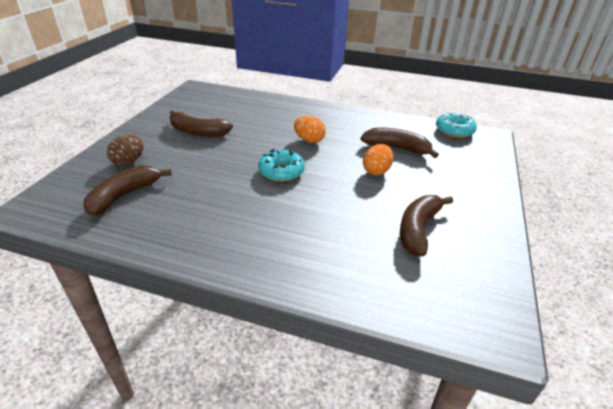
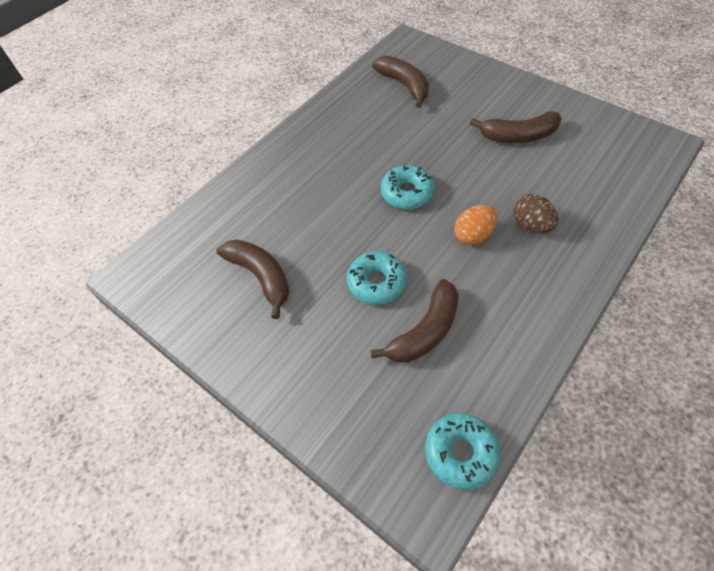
camera: 115 degrees right, 20 degrees up
brown egg [107,135,144,166] -> brown egg moved to [514,194,558,233]
brown banana [170,110,233,137] -> brown banana turned 135 degrees counterclockwise [470,111,562,143]
orange egg [363,144,393,175] -> turquoise donut [347,251,407,305]

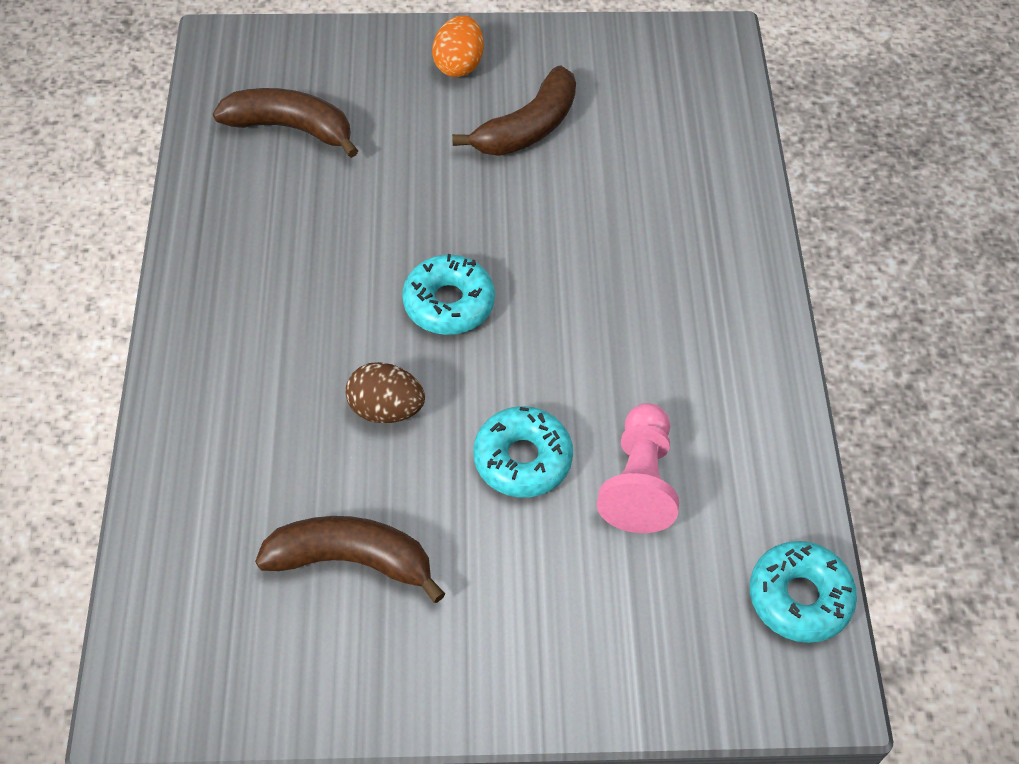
camera: 45 degrees left, 0 degrees up
brown banana [371,279,459,363] -> pink pawn [597,403,679,533]
orange egg [454,205,498,245] -> orange egg moved to [432,15,484,77]
brown egg [514,194,558,233] -> brown egg moved to [345,362,425,423]

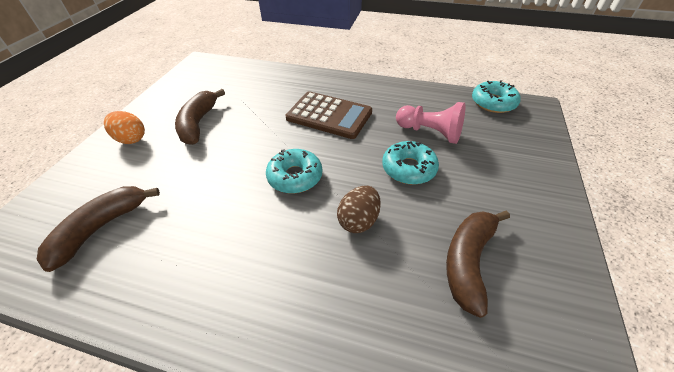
camera: 70 degrees left, 10 degrees down
brown banana [452,65,576,156] -> brown banana turned 150 degrees counterclockwise [175,89,225,145]
none -> brown calculator [285,91,372,139]

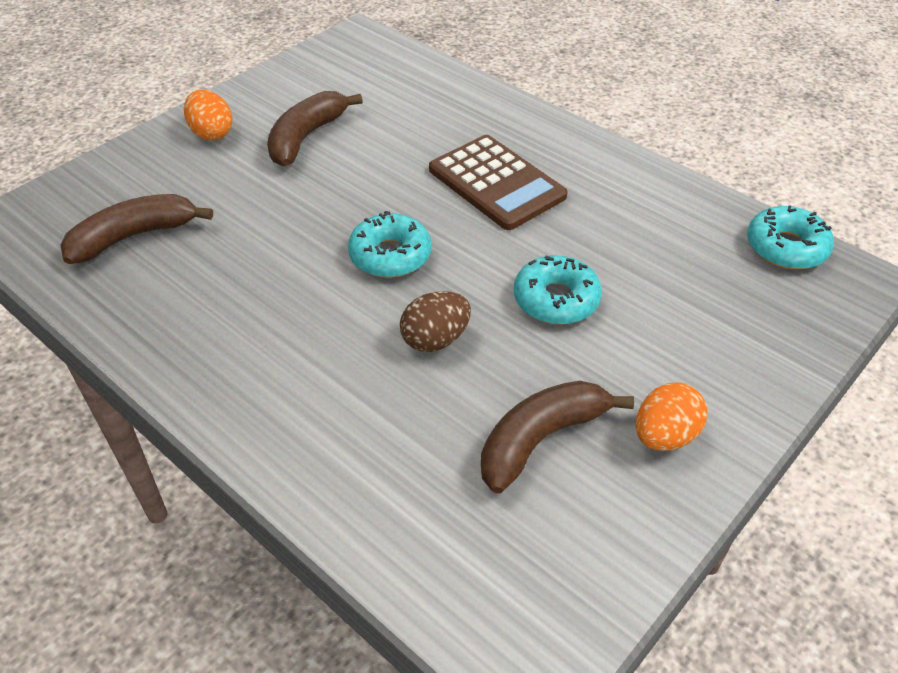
camera: 25 degrees right, 0 degrees up
pink pawn [396,102,466,144] -> none
none -> orange egg [636,383,707,451]

